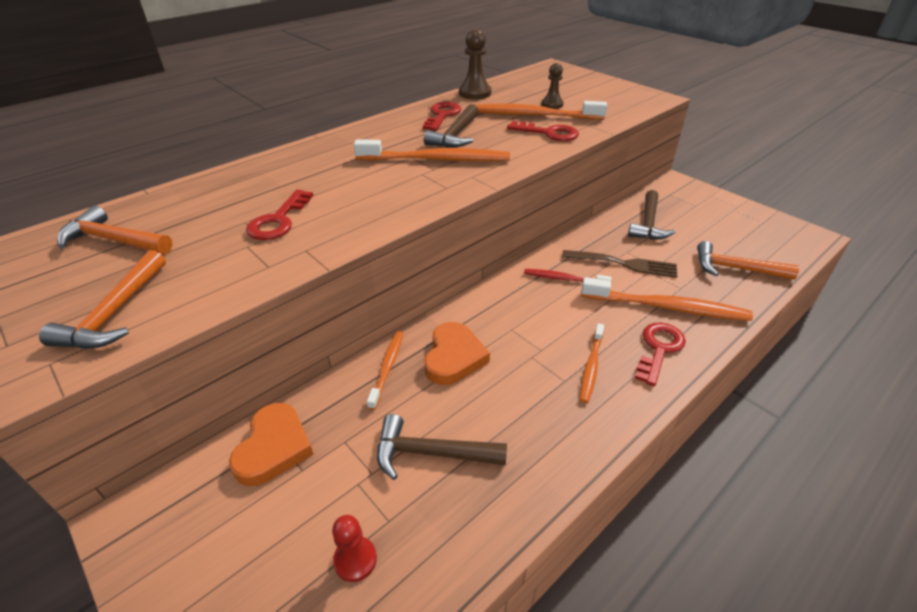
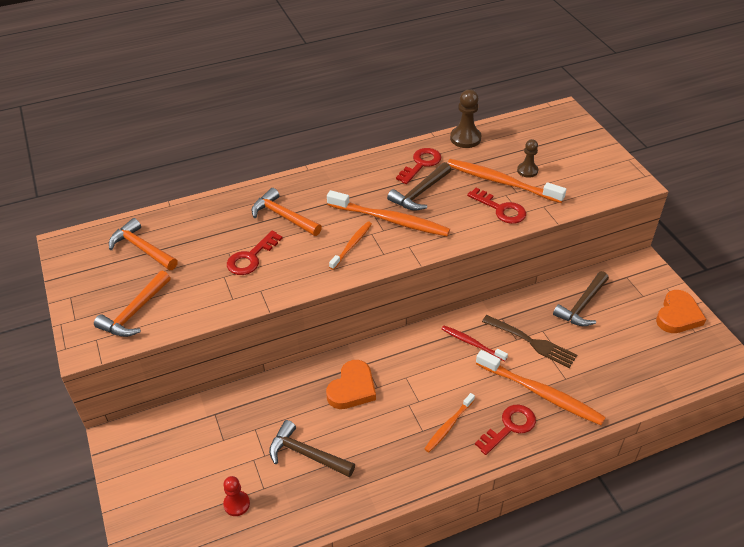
camera: 20 degrees right, 5 degrees up
orange heart [229,403,313,486] -> orange heart moved to [656,290,706,333]
orange toothbrush [367,331,403,410] -> orange toothbrush moved to [329,221,372,270]
orange hammer [697,241,799,280] -> orange hammer moved to [251,188,322,236]

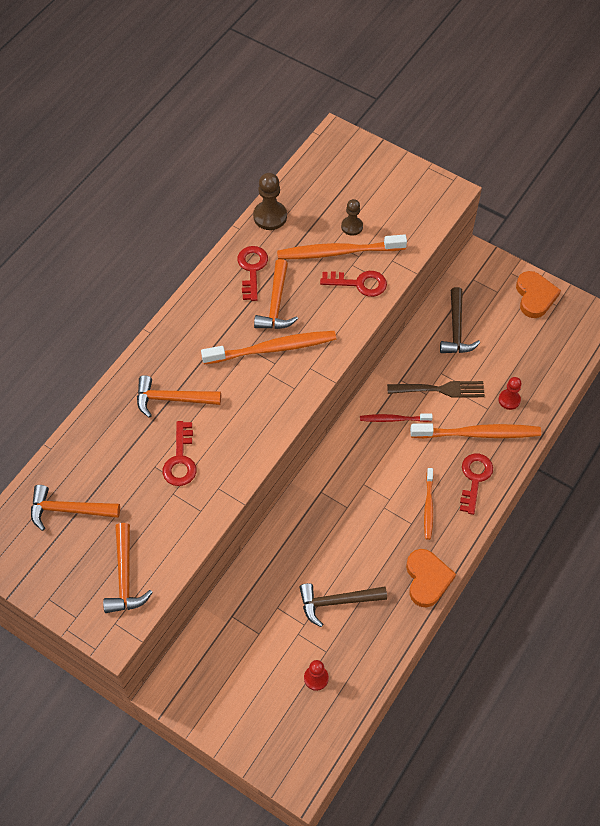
camera: 35 degrees left, 15 degrees up
orange heart [326,360,376,409] -> orange heart moved to [406,549,456,608]
orange toothbrush [329,221,372,270] -> none
brown hammer [387,162,451,211] -> orange hammer [254,259,298,329]
none -> red pawn [499,377,522,410]

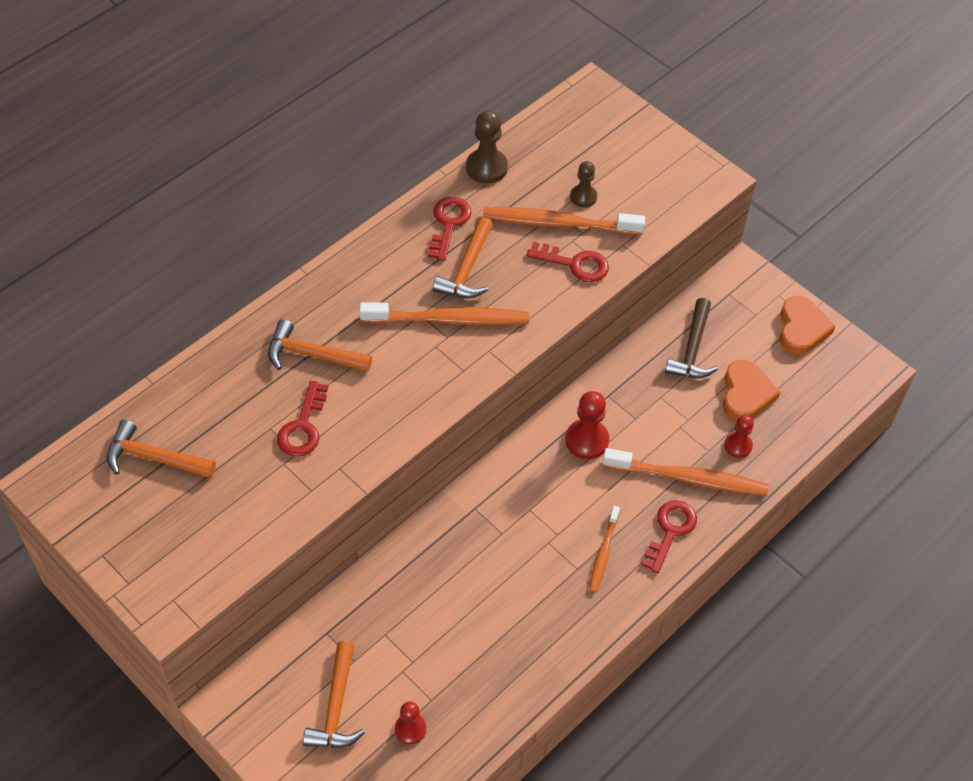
camera: 10 degrees right, 5 degrees down
orange hammer [103,523,153,613] -> orange hammer moved to [303,641,365,748]
brown hammer [299,583,387,627] -> none
red toothbrush [360,413,433,422] -> red pawn [565,391,609,459]
brown fork [387,381,485,398] -> none
orange heart [406,549,456,608] -> orange heart moved to [723,360,780,421]

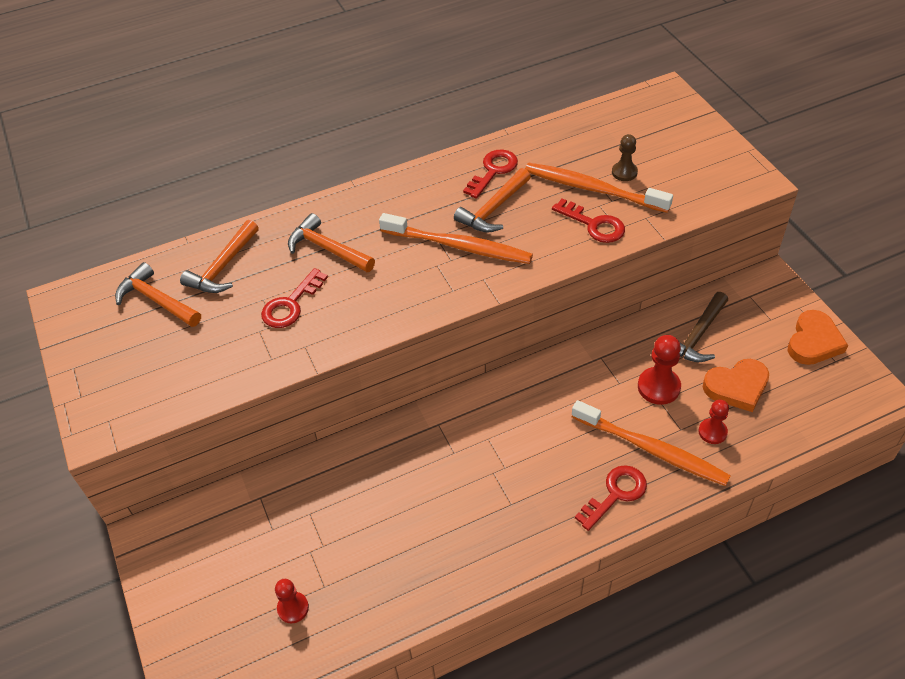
camera: 25 degrees right, 5 degrees down
orange hammer [303,641,365,748] -> orange hammer moved to [180,220,259,293]
brown pawn [466,110,508,184] -> none
red pawn [565,391,609,459] -> red pawn moved to [638,335,681,405]
orange toothbrush [589,505,620,592] -> none
orange heart [723,360,780,421] -> orange heart turned 45 degrees clockwise [703,359,769,412]

